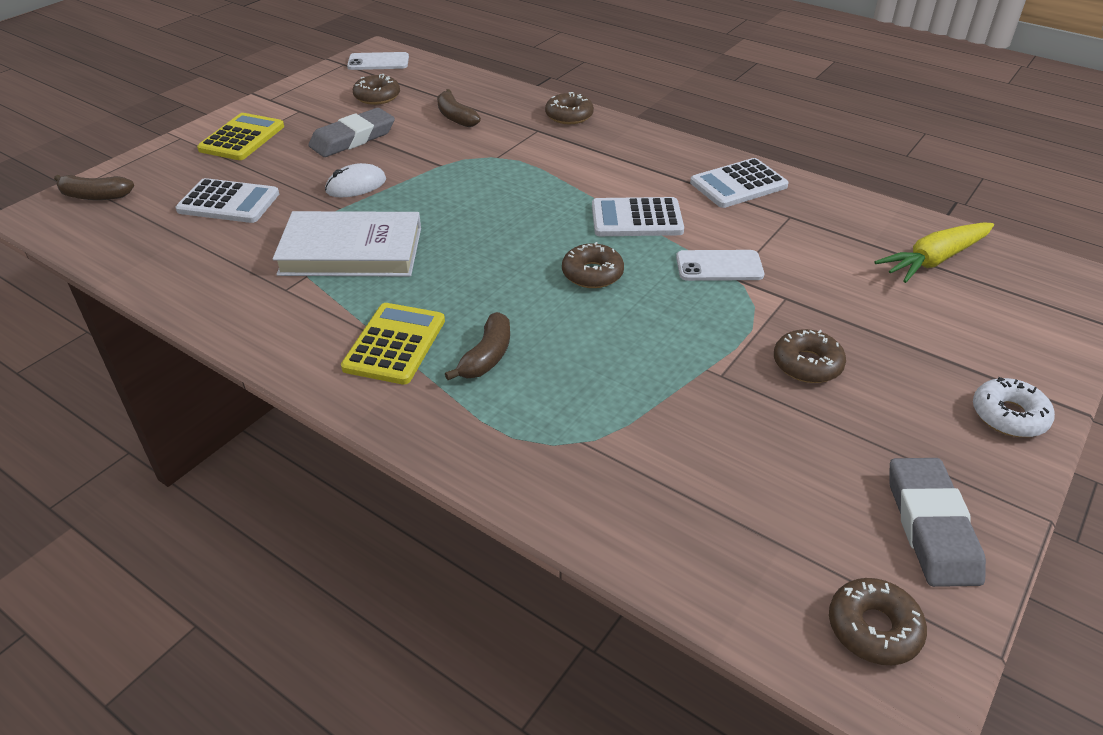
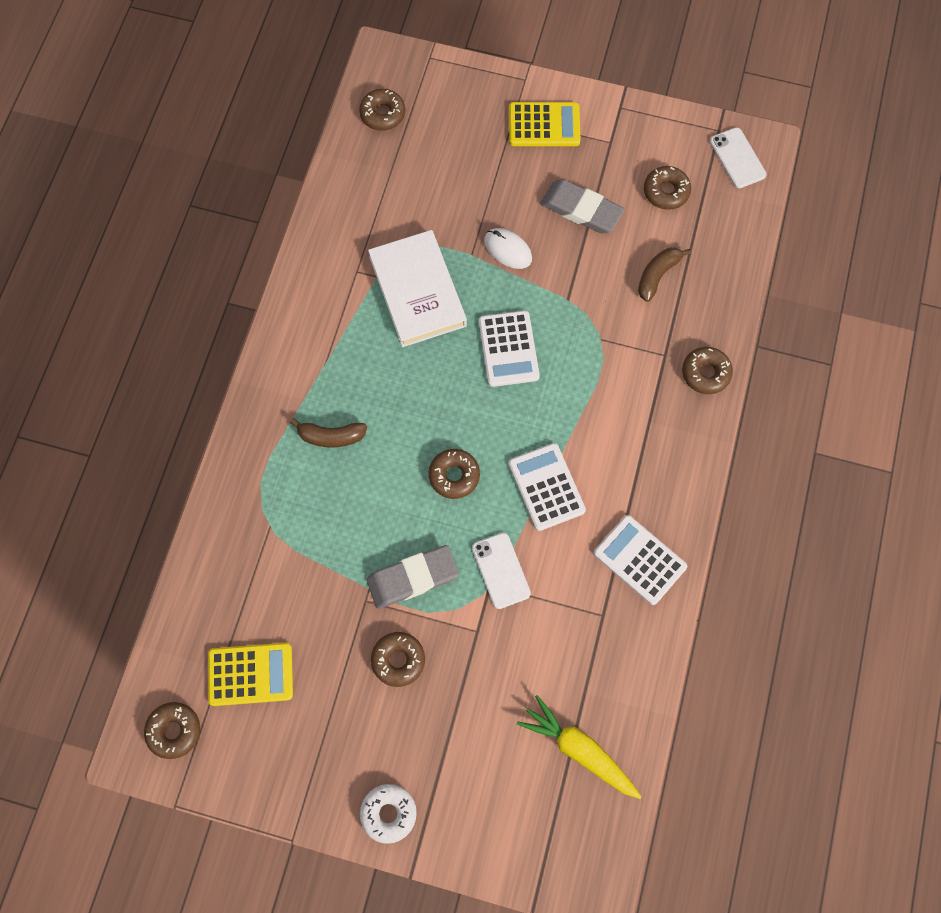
camera: 70 degrees right, 30 degrees up
brown banana [54,175,134,200] -> none
white calculator [176,178,279,223] -> white calculator moved to [479,310,540,387]
yellow calculator [341,303,445,385] -> yellow calculator moved to [208,643,293,706]
grey eraser [889,458,986,587] -> grey eraser moved to [366,545,459,609]
none -> brown donut [359,89,405,131]

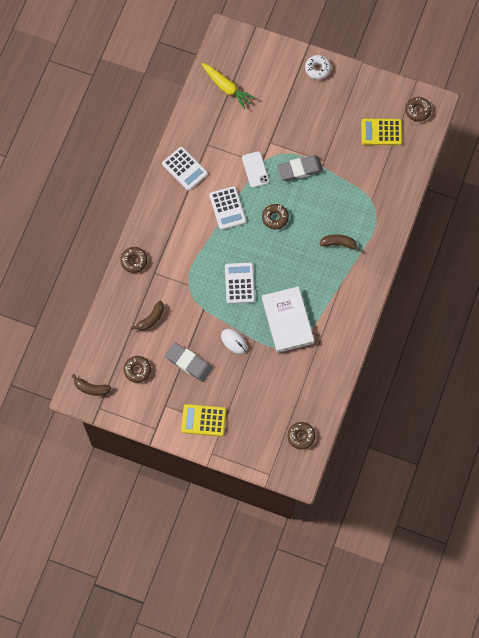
camera: 175 degrees left, 0 degrees up
brown donut [371,632,425,687] -> none
white phone [710,128,766,188] -> brown banana [72,374,112,396]

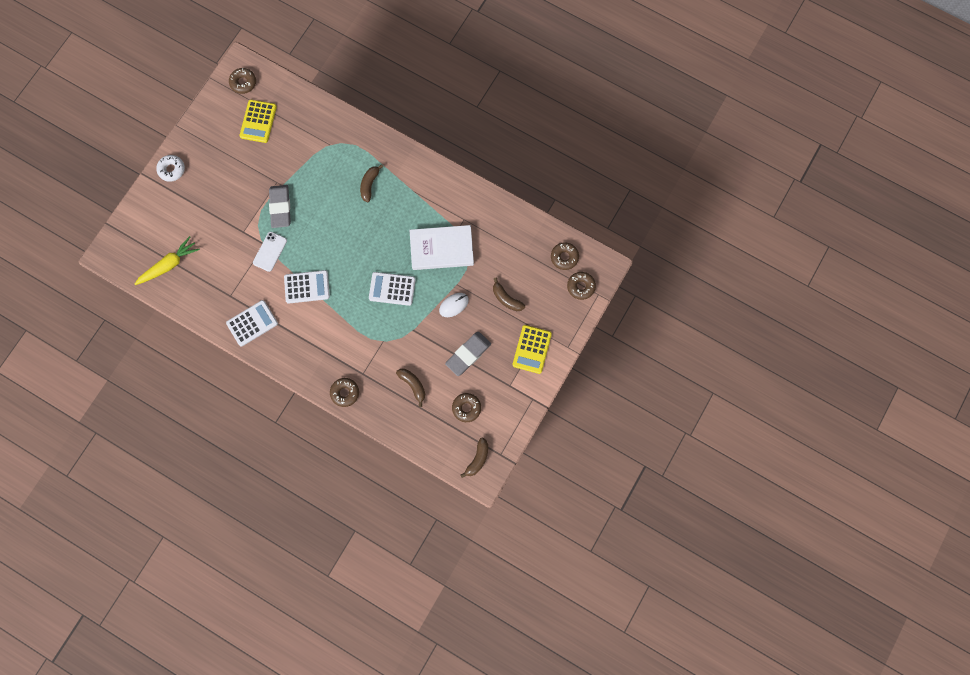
camera: 80 degrees left, 5 degrees up
white phone [242,151,269,188] -> white phone turned 60 degrees counterclockwise [253,232,287,272]
brown donut [262,204,289,229] -> brown donut moved to [567,272,596,300]
none -> brown banana [493,278,525,311]

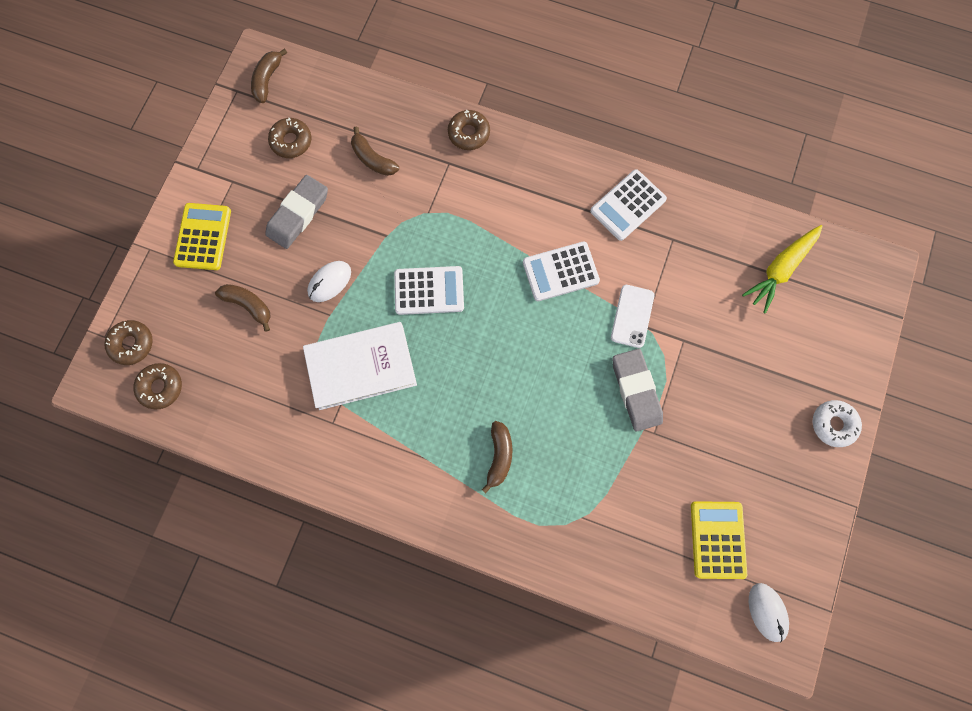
camera: 170 degrees right, 0 degrees up
brown donut [229,68,256,94] -> white mouse [749,583,789,643]

